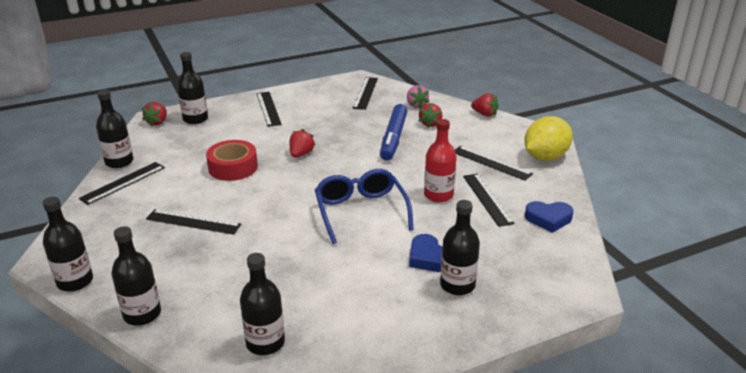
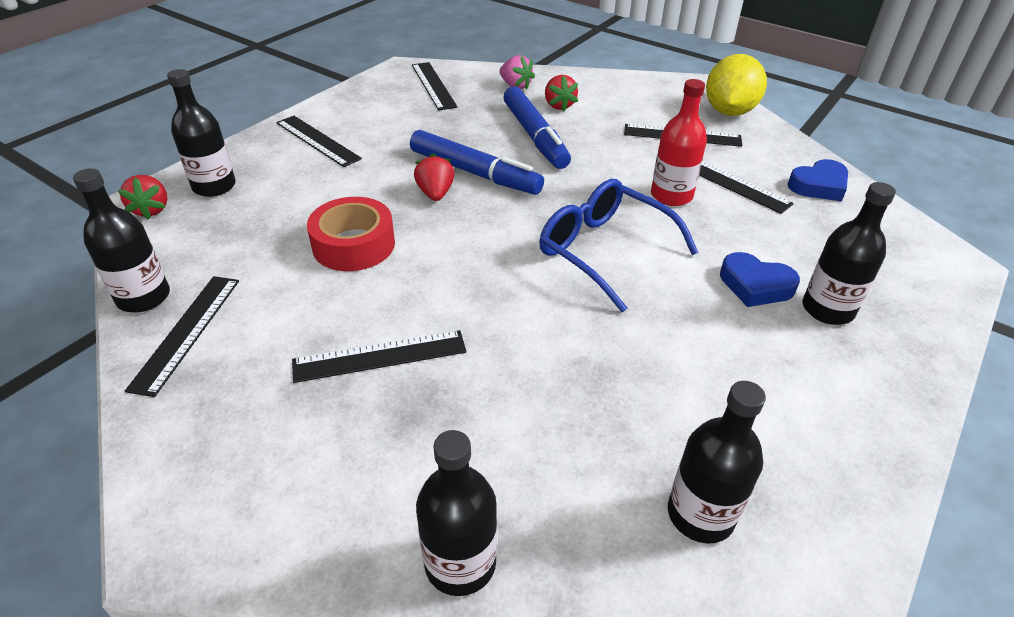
camera: 30 degrees left, 10 degrees up
black bottle [43,197,93,292] -> none
red strawberry [471,93,498,117] -> none
none -> blue marker [410,130,544,195]

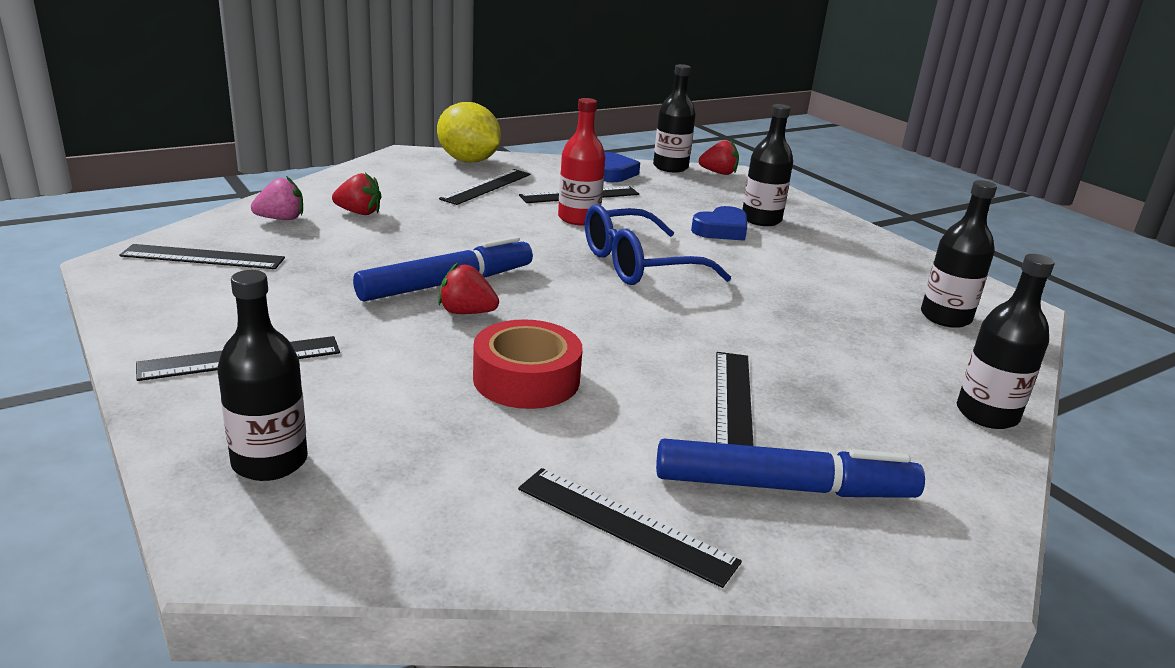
camera: 70 degrees left, 15 degrees down
black bottle [73,168,170,313] -> black bottle moved to [653,64,696,172]
red strawberry [118,175,167,220] -> red strawberry moved to [698,140,739,175]
blue marker [503,86,571,169] -> blue marker moved to [656,439,925,498]

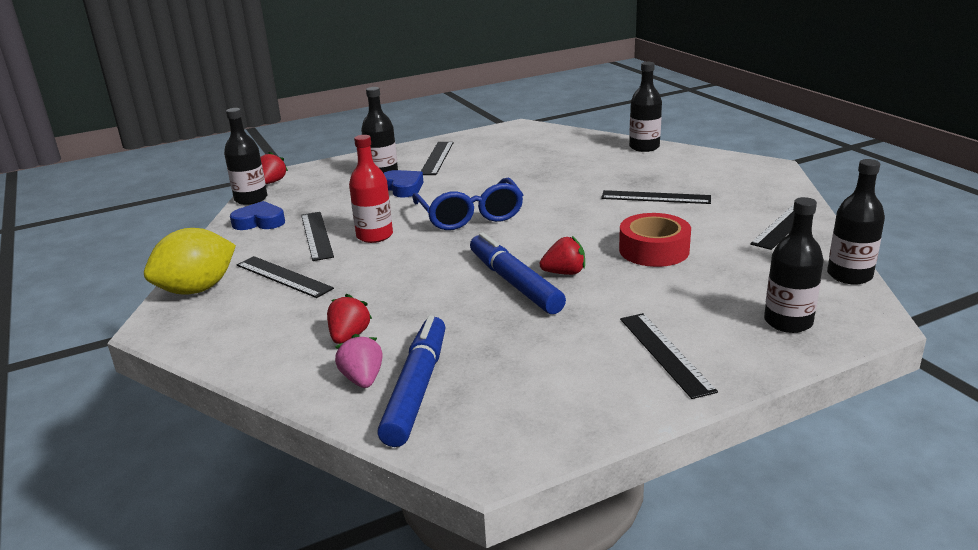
camera: 80 degrees left, 0 degrees up
black ruler [120,244,285,269] -> black ruler moved to [421,142,454,175]
red strawberry [438,263,499,314] -> red strawberry turned 120 degrees counterclockwise [540,236,585,275]
blue marker [656,439,925,498] -> blue marker moved to [377,315,446,447]
black bottle [921,180,997,328] -> black bottle moved to [827,159,885,285]

